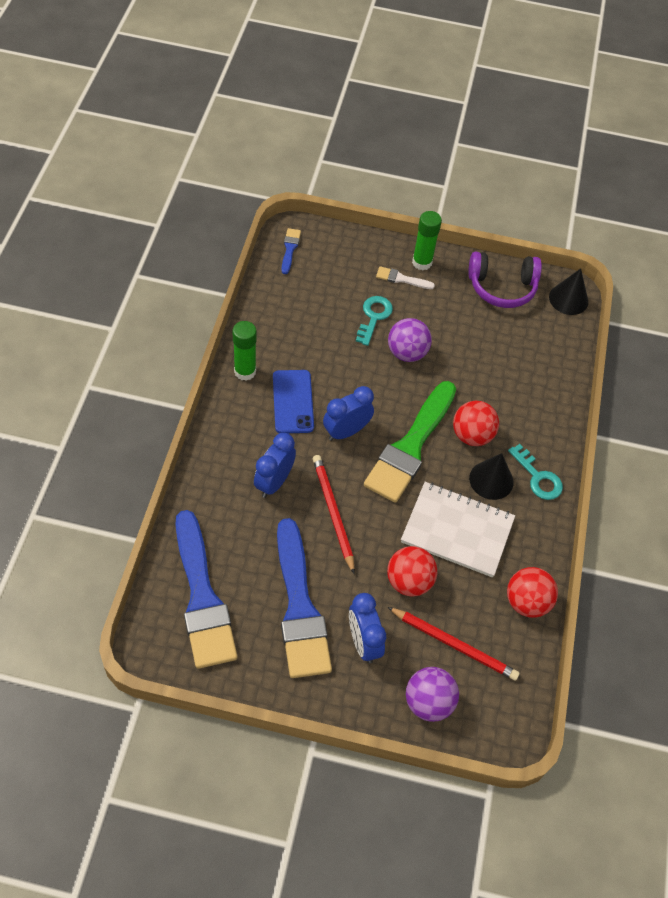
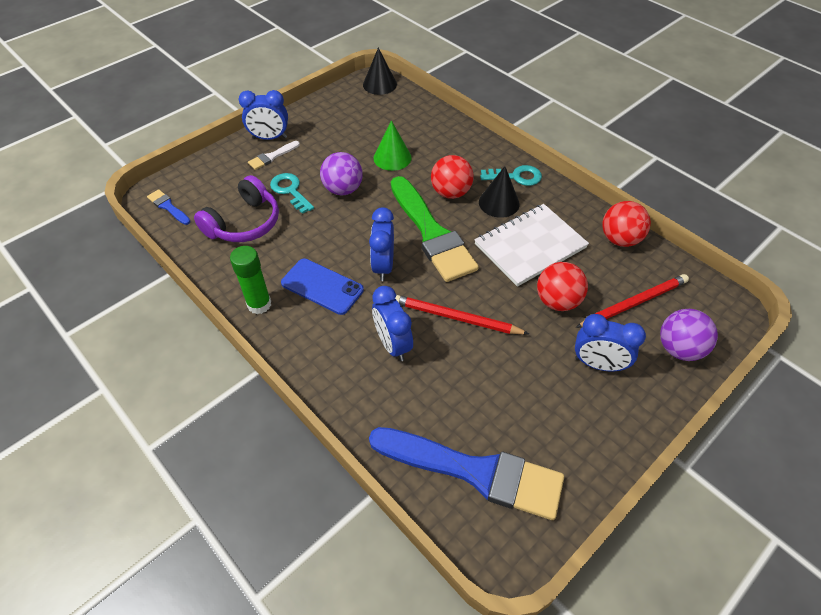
camera: 50 degrees left, 5 degrees down
blue brush [277,518,332,678] -> none
green glue stick [412,211,442,270] -> blue clock [239,90,288,140]
purple headphones [468,252,542,308] -> purple headphones moved to [194,175,279,242]
none -> green cone [373,120,412,171]

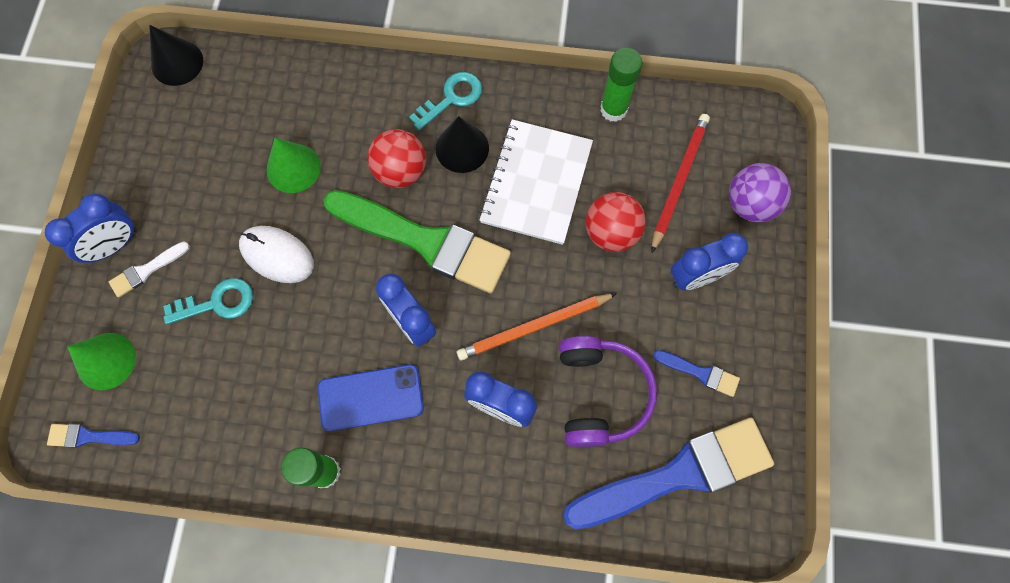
camera: 40 degrees left, 20 degrees up
purple headphones [194,175,279,242] -> purple headphones moved to [559,336,657,447]
white brush [248,141,300,170] -> white brush turned 45 degrees clockwise [109,241,190,298]
turquoise key [270,173,314,214] -> turquoise key turned 150 degrees clockwise [163,278,253,324]
purple ball [320,152,363,196] -> white mouse [239,226,314,283]
red pencil [395,295,529,334] -> orange pencil [457,293,617,360]
red ball [602,201,651,247] -> green glue stick [600,48,642,122]
none -> green cone [67,333,136,390]
none -> blue brush [653,350,740,397]

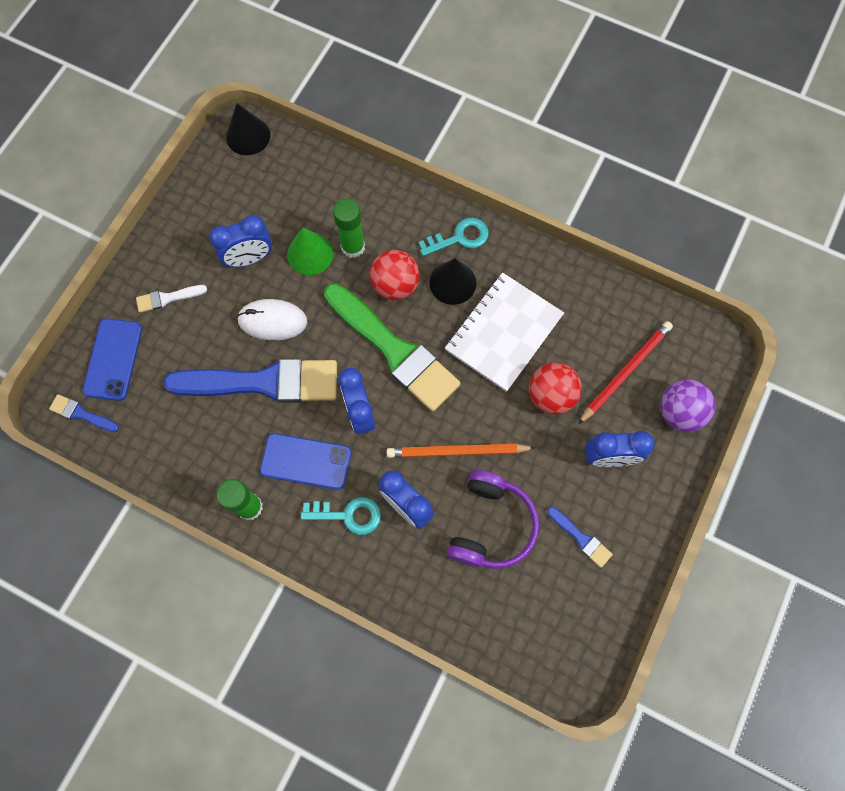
camera: 20 degrees right, 0 degrees up
blue clock [45,193,137,263] -> blue clock moved to [209,215,272,267]
green cone [67,333,136,390] -> blue phone [83,319,142,401]
turquoise key [163,278,253,324] -> turquoise key moved to [301,497,381,535]
white mouse [239,226,314,283] -> white mouse turned 45 degrees counterclockwise [237,299,307,341]
blue brush [563,418,774,529] -> blue brush moved to [164,359,337,403]
green glue stick [600,48,642,122] -> green glue stick moved to [333,199,365,258]

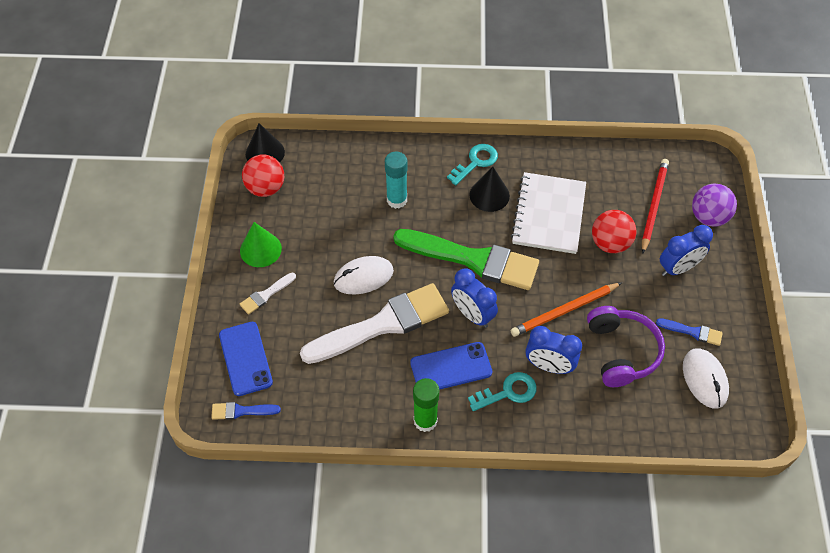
camera: 25 degrees left, 15 degrees down
blue brush [164,359,337,403] -> white brush [300,283,449,364]
blue clock [209,215,272,267] -> none
green cone [287,227,334,275] -> green cone moved to [240,222,282,267]
green glue stick [333,199,365,258] -> turquoise glue stick [385,152,408,209]
red ball [370,250,420,300] -> red ball moved to [242,155,284,197]
none -> white mouse [683,348,729,409]

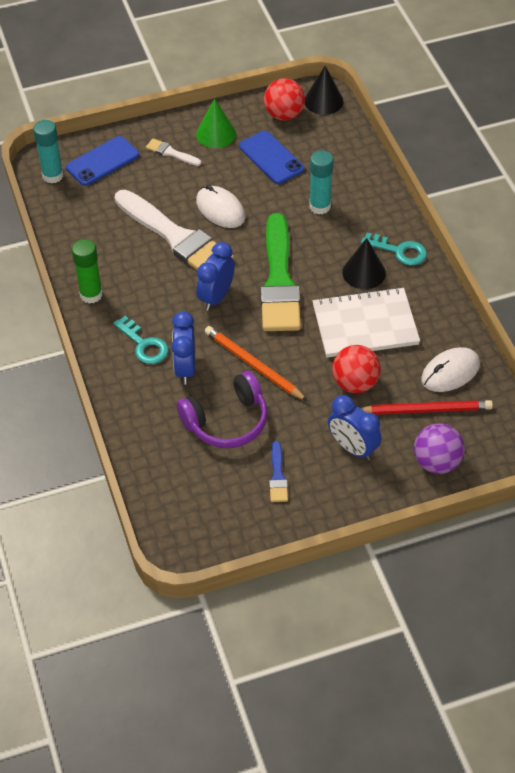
camera: 70 degrees right, 5 degrees down
blue brush [211,402,281,420] -> turquoise glue stick [33,120,63,183]
blue phone [410,342,492,390] -> blue phone moved to [239,131,304,184]
white mouse [683,348,729,409] -> white mouse moved to [421,347,480,392]

